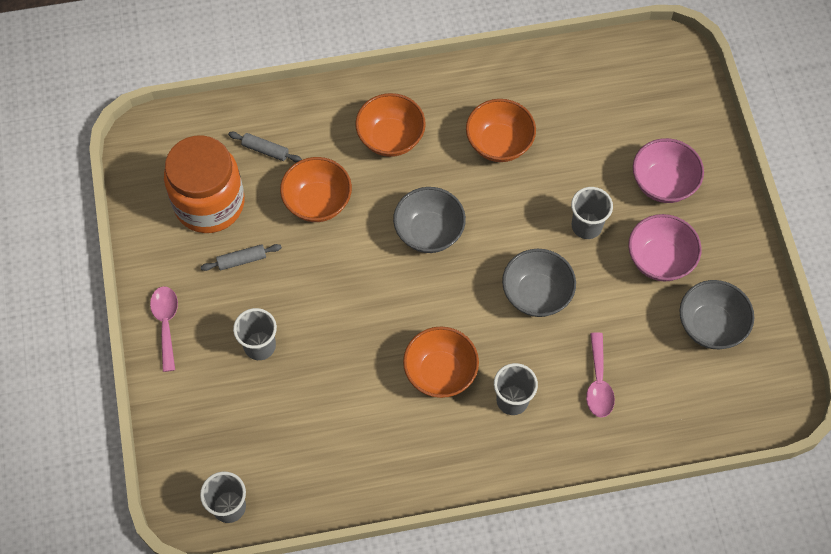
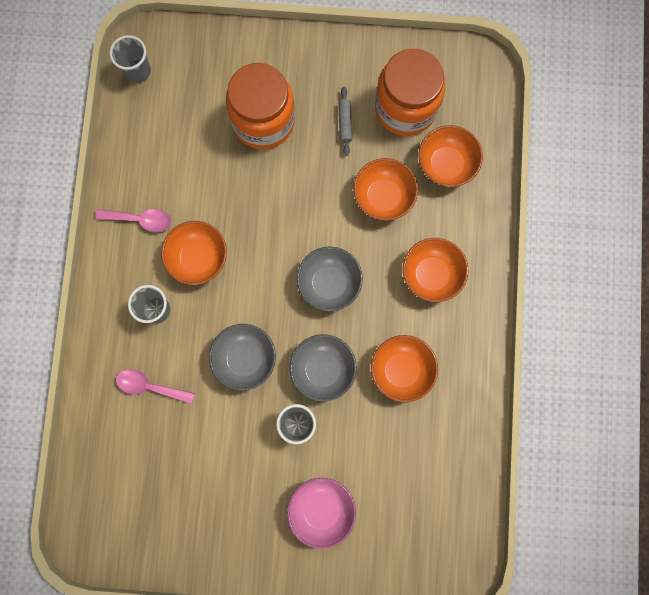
camera: 105 degrees right, 15 degrees up
pink spoon [150,286,178,372] -> pink spoon moved to [95,209,172,232]
grey rolling pin [228,132,302,163] -> orange bowl [419,125,483,187]
grey cup [233,308,277,360] -> orange jar [226,63,295,149]
pink bowl [628,214,702,281] -> none
grey bowl [680,280,754,349] -> grey bowl moved to [289,334,357,402]

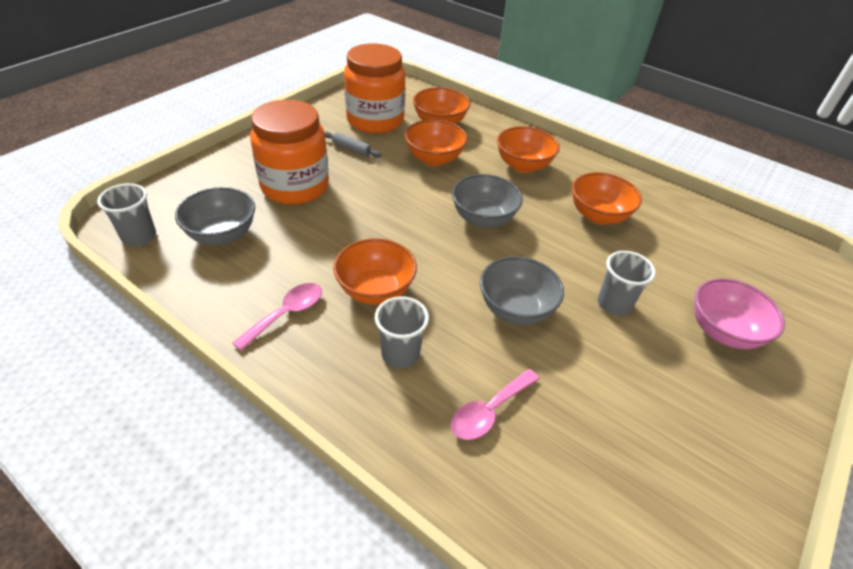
camera: 60 degrees left, 35 degrees down
grey bowl [289,334,357,402] -> grey bowl moved to [175,187,255,245]

